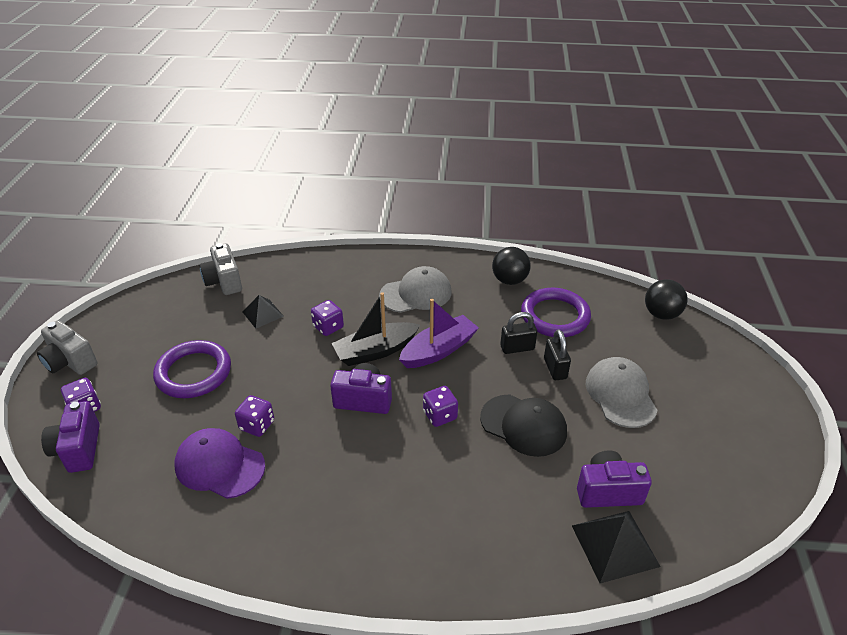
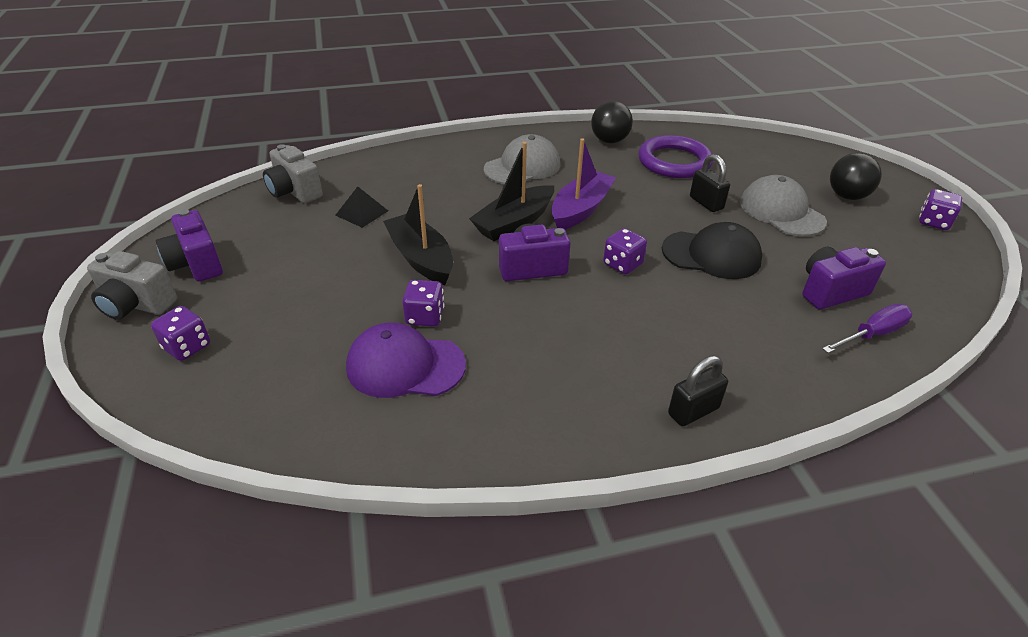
camera: 20 degrees left, 0 degrees up
purple camera [41,401,100,473] -> purple camera moved to [156,209,223,282]
purple ring [153,340,231,398] -> none
purple dice [311,300,344,336] -> purple dice moved to [919,189,962,230]
black padlock [500,312,537,354] -> black padlock moved to [668,356,728,426]
black pyramid [572,511,661,583] -> purple screwdriver [822,304,912,353]
black ball [645,279,688,320] -> black ball moved to [830,153,882,200]
none -> black boat [383,184,453,285]

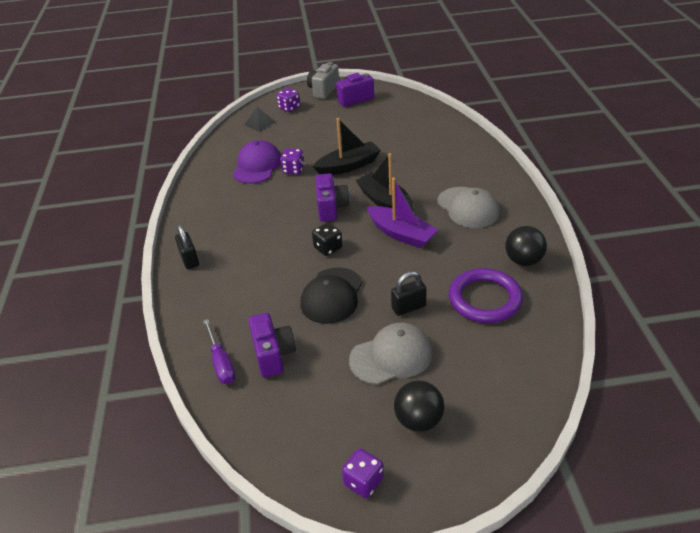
camera: 100 degrees right, 0 degrees up
grey camera [263,144,323,203] -> none
black pyramid [335,186,388,228] -> black pyramid moved to [244,107,276,132]
purple dice [603,228,647,274] -> black dice [312,223,342,256]

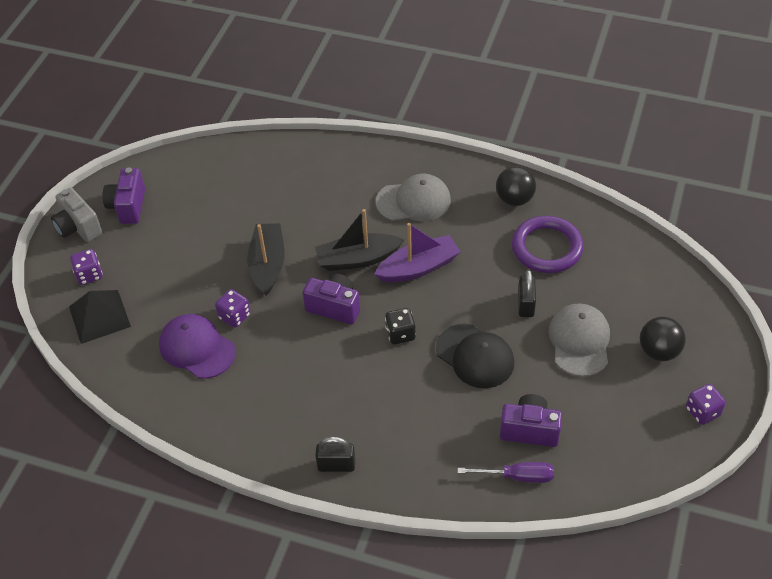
camera: 65 degrees left, 10 degrees up
black pyramid [244,107,276,132] -> black pyramid [69,290,131,344], size x1.54

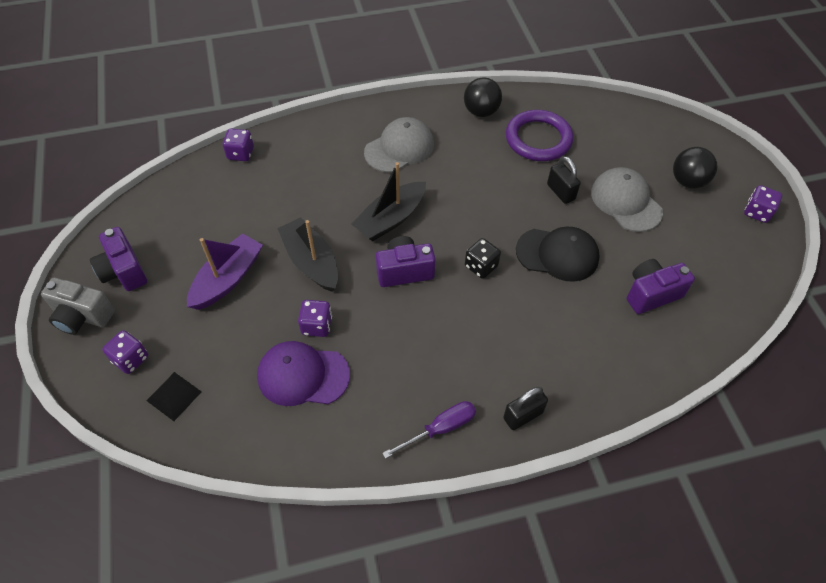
camera: 35 degrees left, 5 degrees up
black pyramid [69,290,131,344] -> black pyramid [146,372,202,421], size x0.65
purple boat [374,223,461,282] -> purple boat moved to [187,233,263,310]
purple screwdriver [458,462,554,483] -> purple screwdriver moved to [382,401,476,459]
none -> purple dice [223,128,254,161]

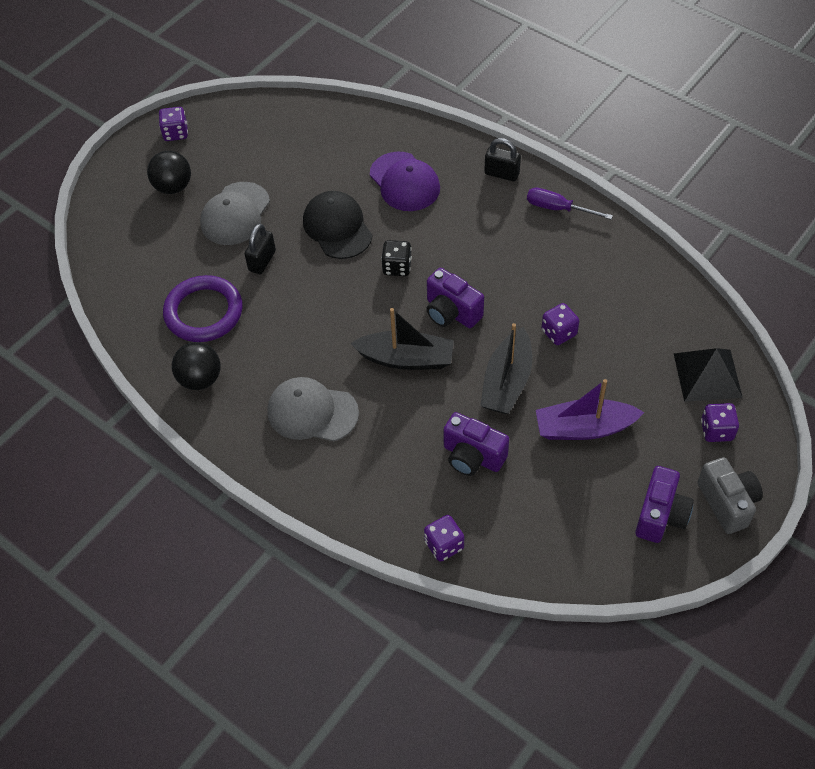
camera: 125 degrees left, 0 degrees up
black pyramid [146,372,202,421] -> black pyramid [674,348,743,402], size x1.54
purple cap [257,341,350,406] -> purple cap moved to [370,152,440,211]
purple camera [627,259,695,314] -> purple camera moved to [444,412,509,476]

